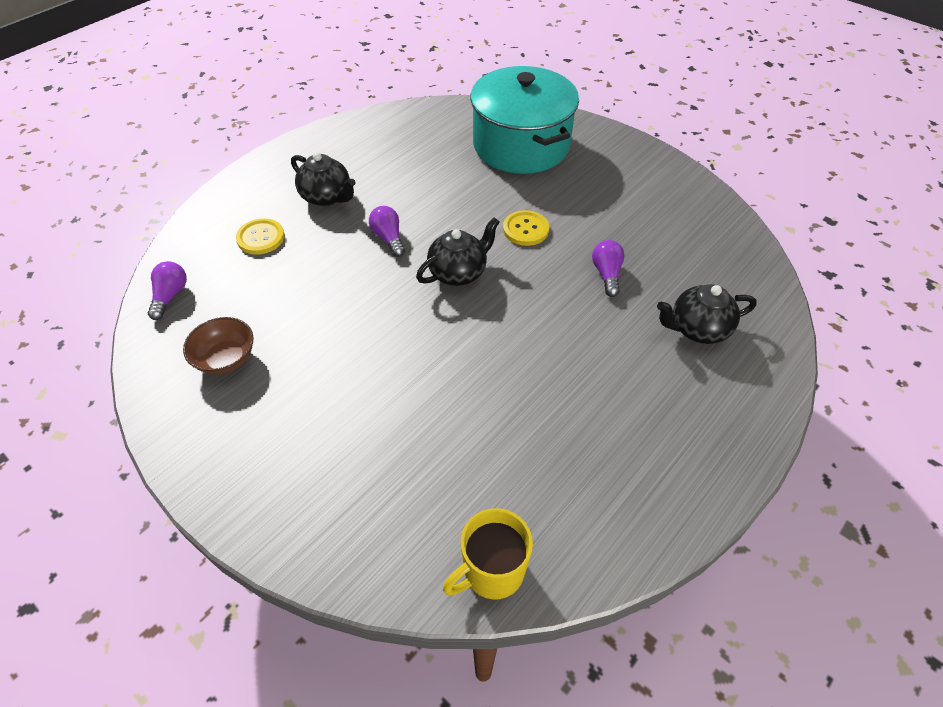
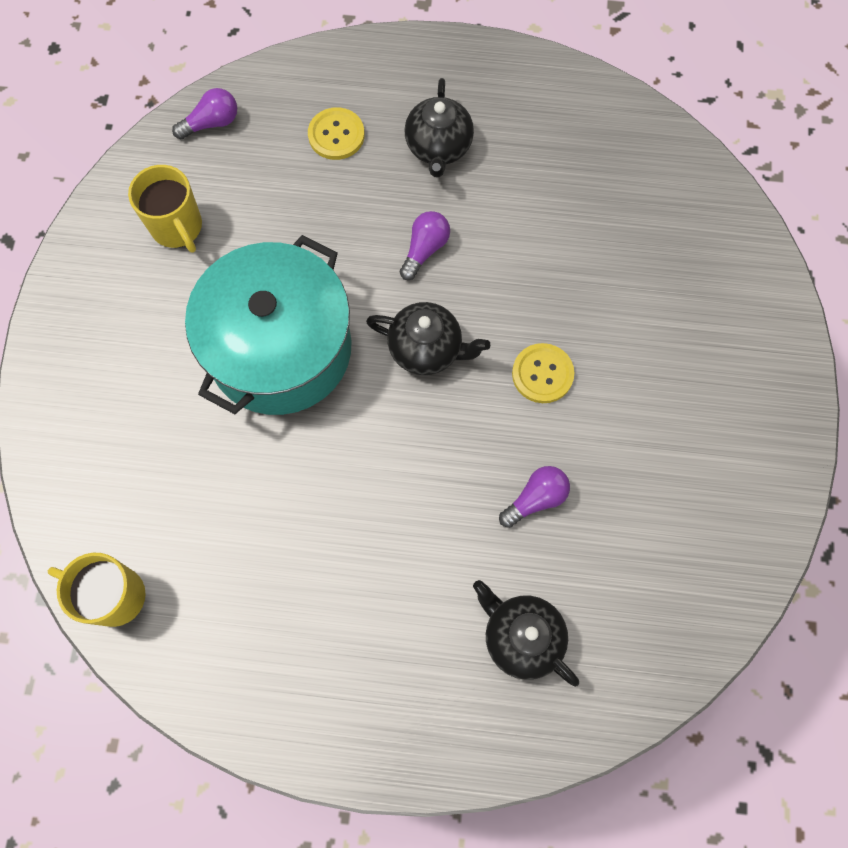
camera: 55 degrees right, 20 degrees up
brown bowl [183,317,254,375] -> yellow mug [128,165,202,253]
turquoise pot [470,66,579,174] -> turquoise pot moved to [185,235,352,415]

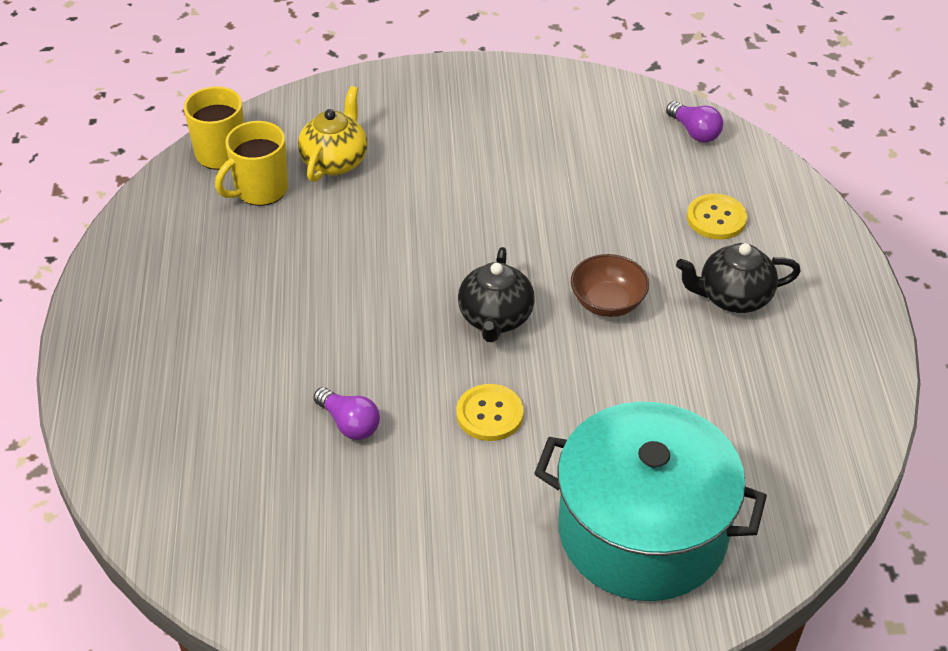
camera: 80 degrees right, 25 degrees down
yellow mug [128,165,202,253] -> yellow mug moved to [215,121,288,206]
turquoise pot [185,235,352,415] -> turquoise pot moved to [534,402,767,601]
purple light bulb [400,211,450,280] -> brown bowl [571,254,649,317]
black teapot [473,580,579,687] -> none
none -> yellow teapot [298,86,367,182]

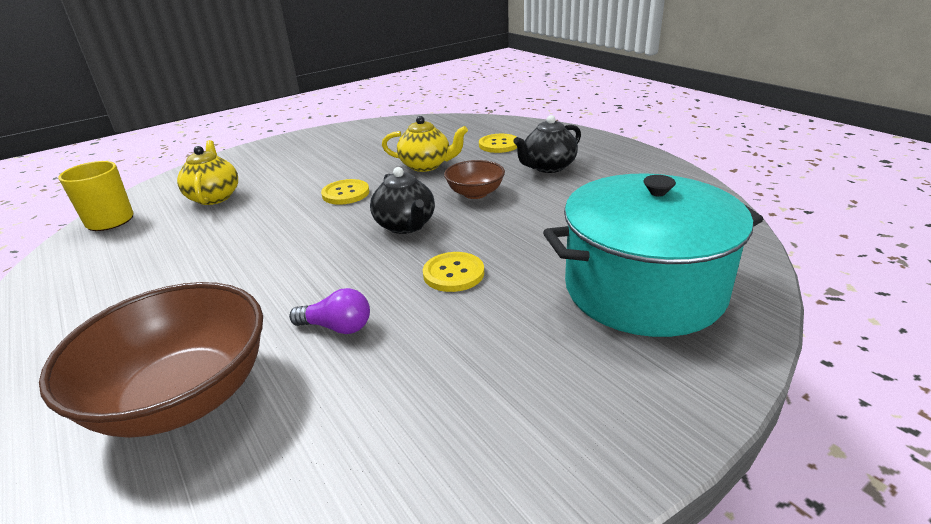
camera: 30 degrees left, 15 degrees down
yellow mug [215,121,288,206] -> none
purple light bulb [666,101,723,142] -> none
none -> brown bowl [39,282,263,438]
none -> yellow button [321,179,369,205]
none -> yellow teapot [382,116,468,172]

